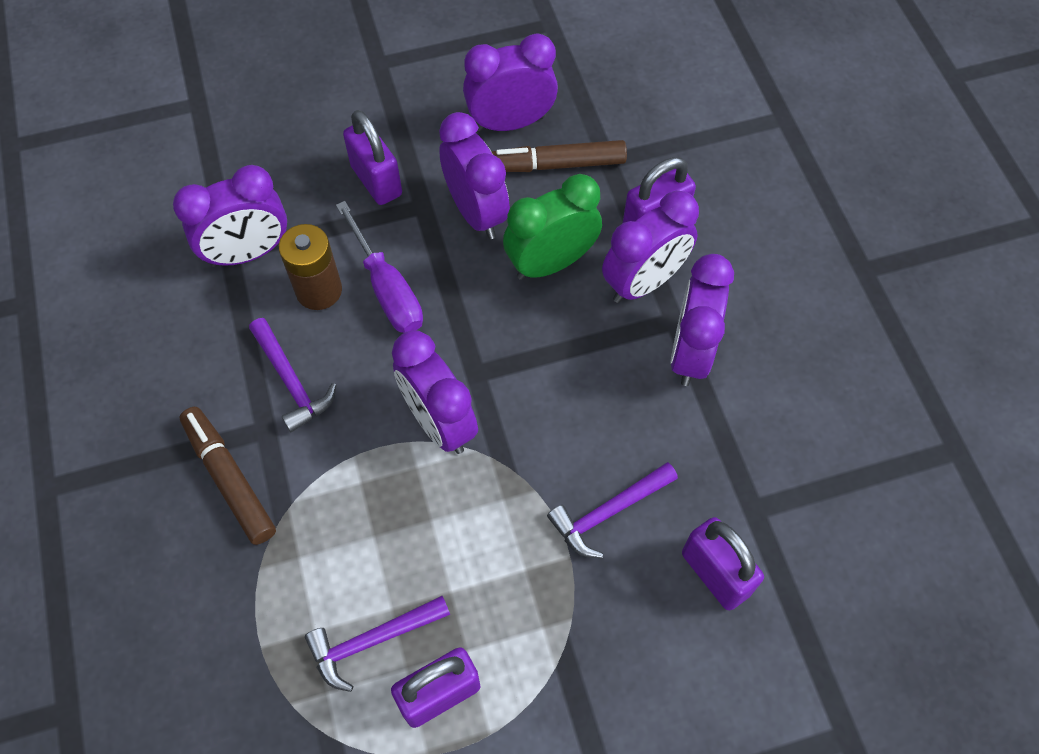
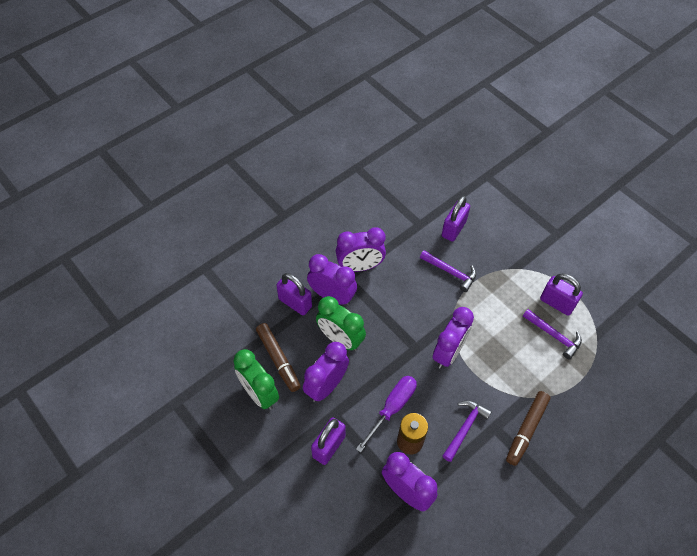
camera: 115 degrees left, 5 degrees down
purple clock [463,33,558,131] -> green clock [233,349,279,410]

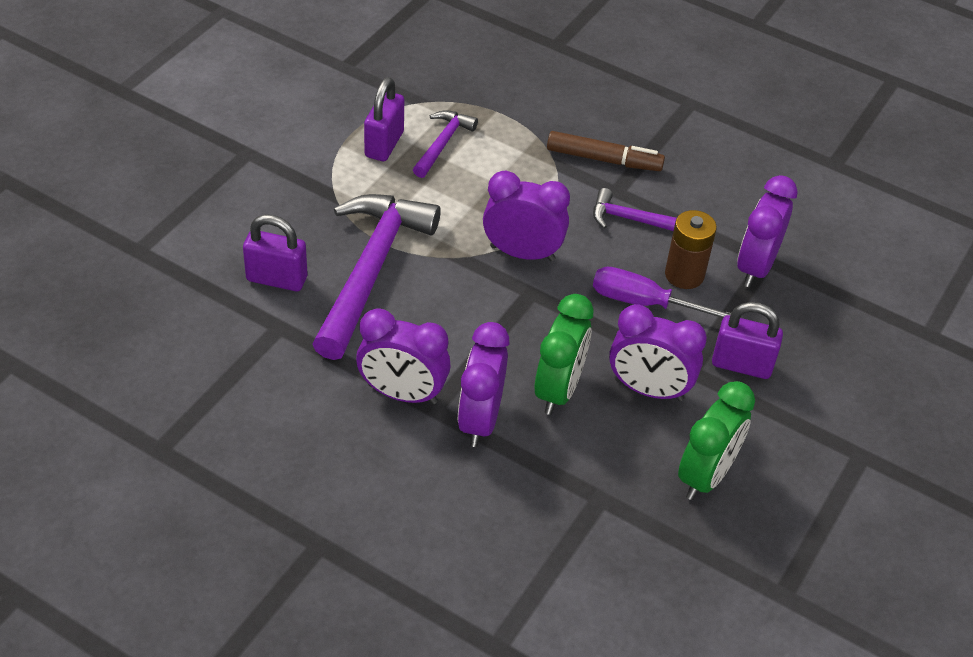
camera: 110 degrees left, 10 degrees down
brown marker [256,323,301,392] -> none
purple padlock [276,273,312,315] -> none
purple clock [336,228,386,272] -> purple clock turned 135 degrees clockwise [356,308,451,404]
purple hammer [420,250,476,292] -> purple hammer [312,194,441,360], size x2.03

